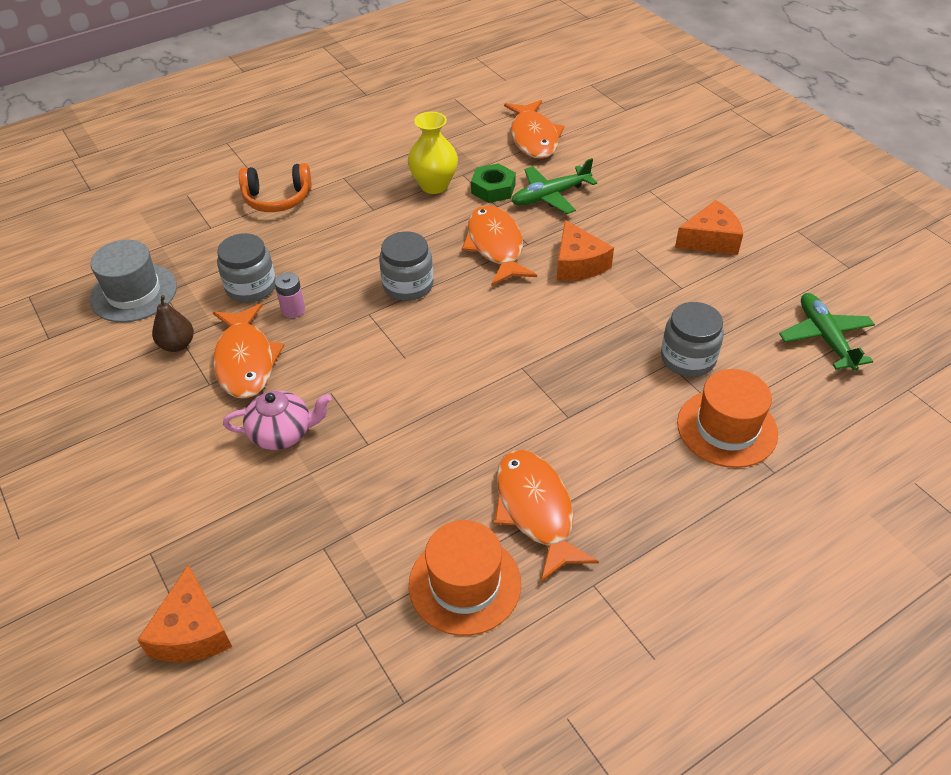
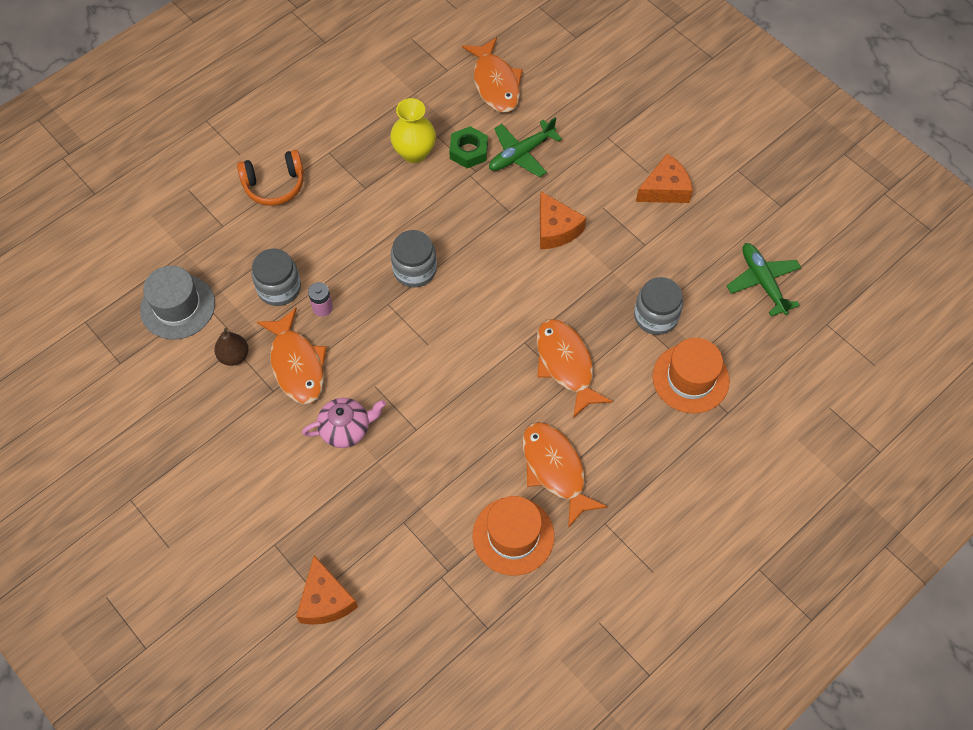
camera: 10 degrees left, 15 degrees up
orange fish [462,205,537,286] -> orange fish moved to [536,319,613,418]

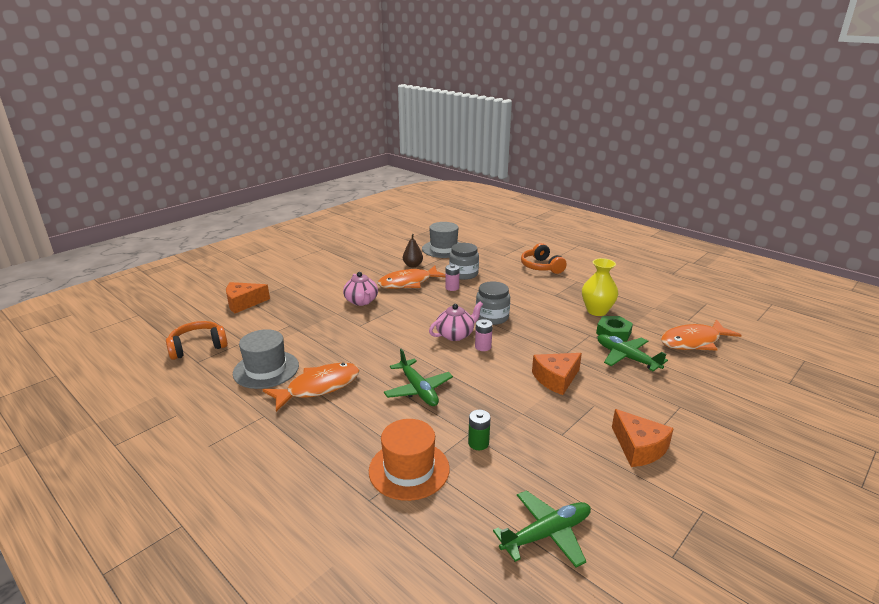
camera: 85 degrees right, 35 degrees down
orange hat [473,496,554,576] -> grey hat [233,329,299,389]
orange fish [536,319,613,418] -> green plane [384,349,453,406]
grey jar [634,277,683,335] -> green battery [468,410,491,450]
none -> orange headphones [166,321,228,360]
none -> pink teapot [429,302,483,341]
none -> pink battery [475,319,493,351]

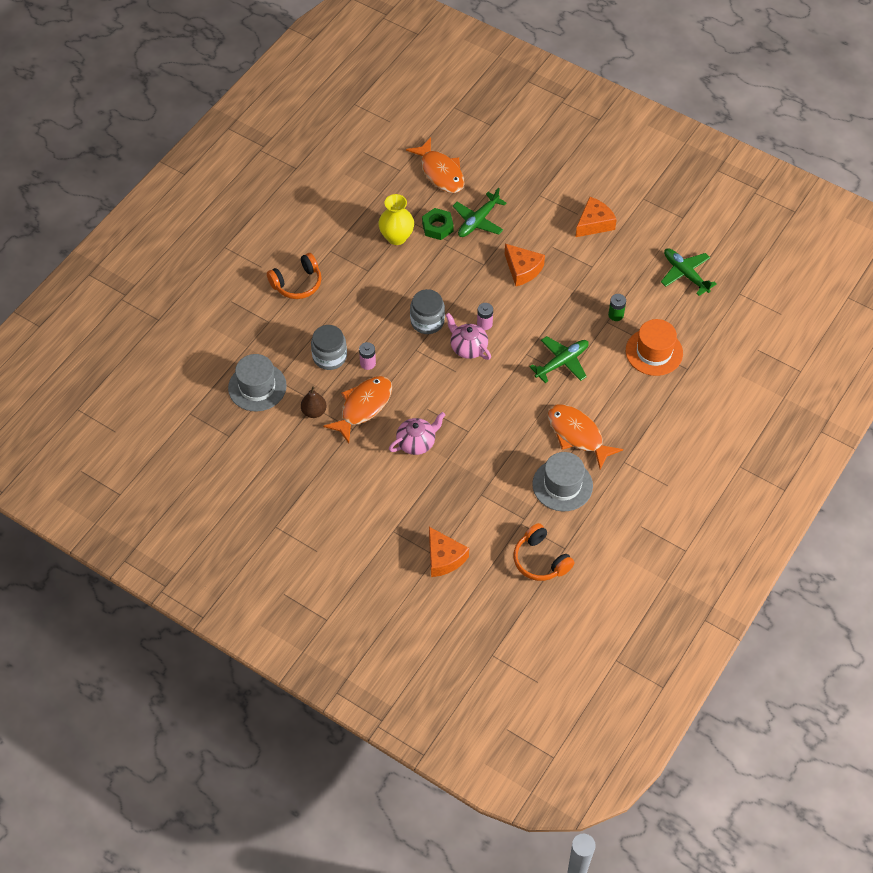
camera: 100 degrees left, 30 degrees up
orange fish [377,266,446,289] -> orange fish turned 105 degrees counterclockwise [323,376,392,443]

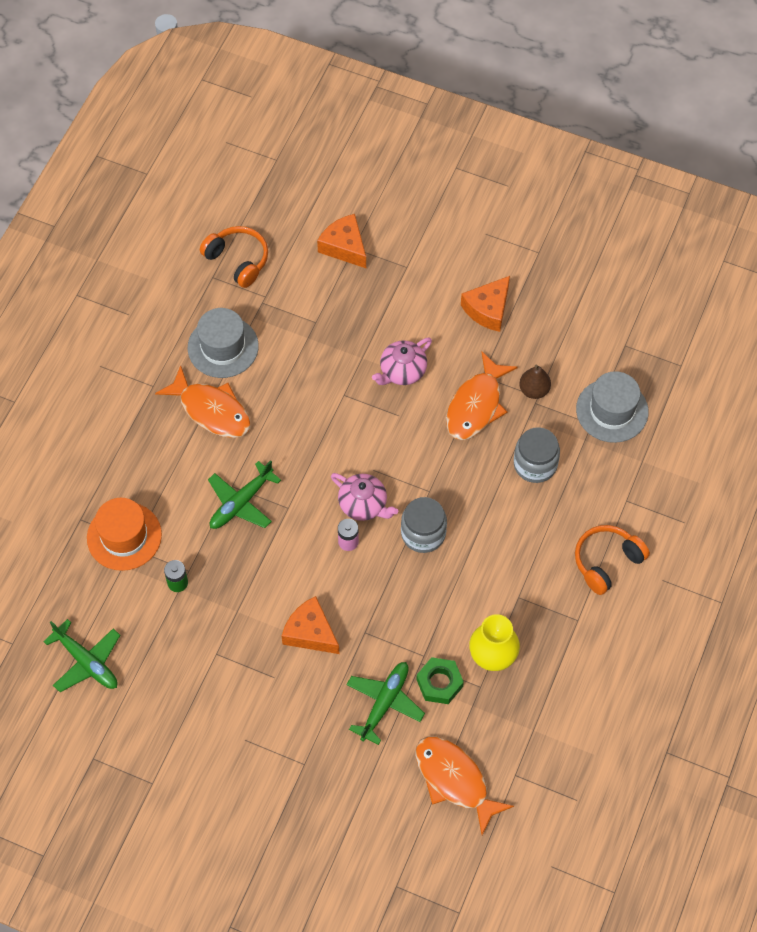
camera: 170 degrees right, 5 degrees up
pink battery [359,342,376,370] -> none
orange cheese [576,197,617,237] -> orange cheese moved to [461,276,510,332]

